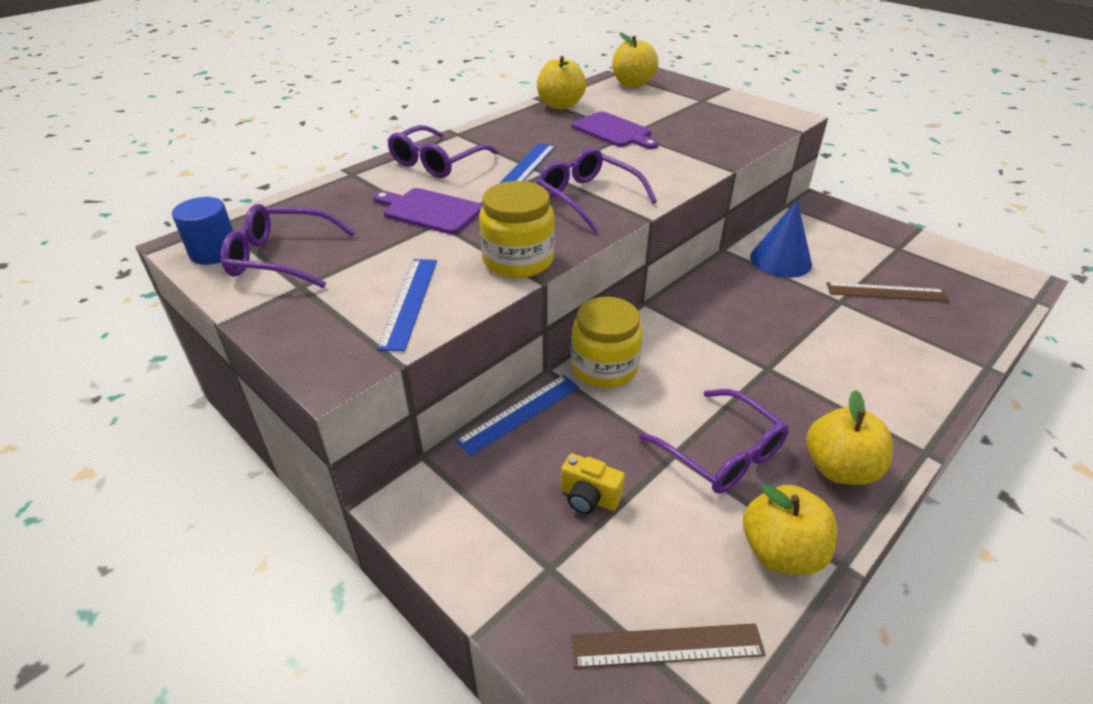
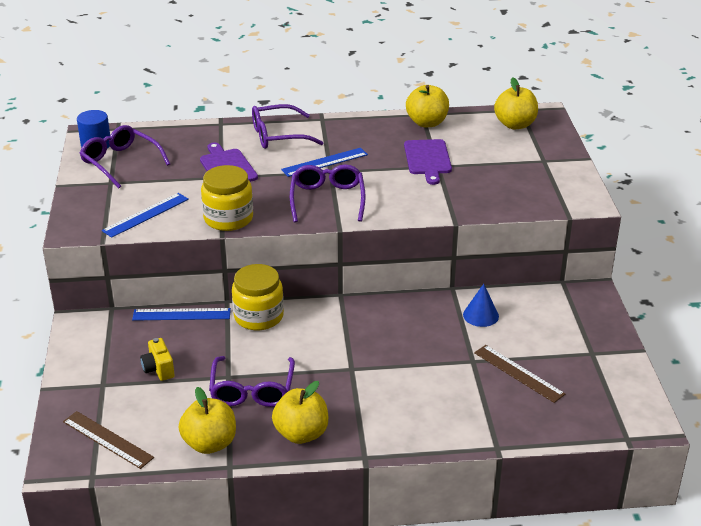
camera: 40 degrees right, 5 degrees down
blue cone [750,200,812,278] -> blue cone [463,284,499,327], size x0.66

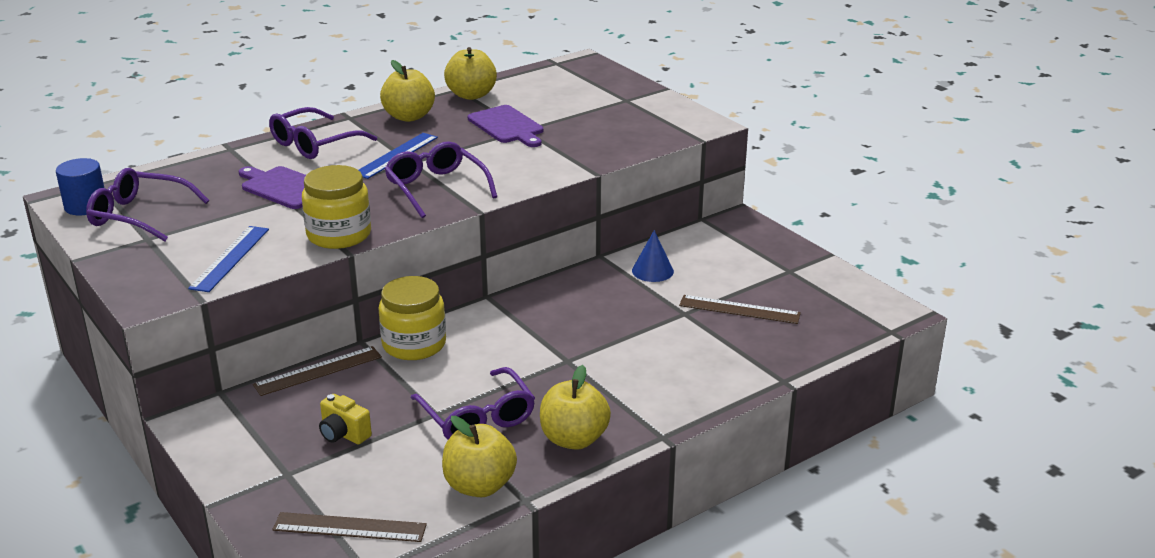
camera: 30 degrees left, 5 degrees down
blue ruler [132,308,231,321] -> brown ruler [253,346,382,396]
yellow apple [494,78,538,129] -> yellow apple moved to [380,60,435,122]

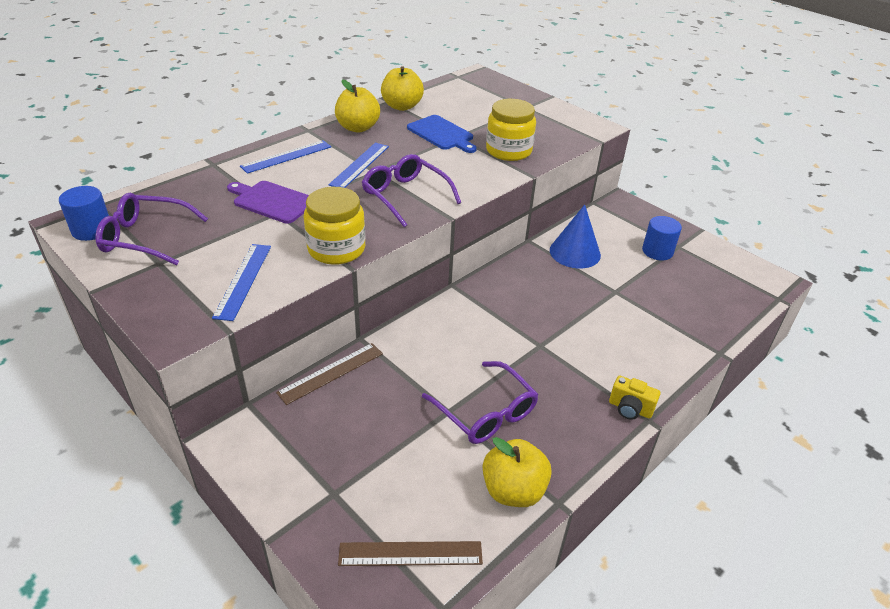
camera: 10 degrees left, 10 degrees up
purple glasses [269,107,377,159] -> blue ruler [240,140,331,174]
yellow camera [319,394,372,444] -> yellow camera moved to [609,376,660,420]
yellow jar [378,276,446,360] -> yellow jar moved to [486,99,536,161]
purple cutting board [468,105,543,147] -> blue cutting board [407,115,477,153]
yellow apple [540,365,611,450] -> none
blue cone [632,230,674,282] -> blue cone [550,204,601,268], size x1.52
brown ruler [679,295,801,324] -> none
none -> blue cylinder [642,216,682,260]

